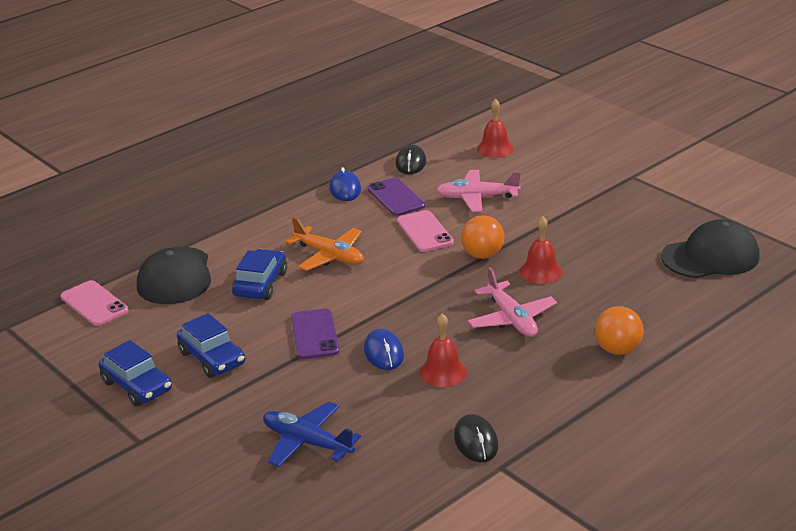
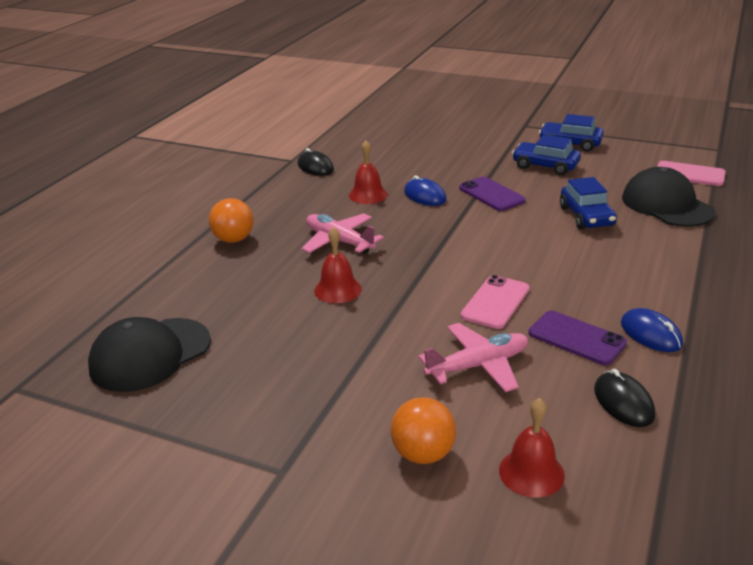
camera: 155 degrees right, 0 degrees up
blue plane [263,402,361,467] -> none
orange plane [285,217,363,271] -> none
pink phone [397,210,454,252] -> pink phone turned 75 degrees clockwise [461,275,530,329]
orange ball [461,215,504,259] -> orange ball moved to [390,397,456,464]

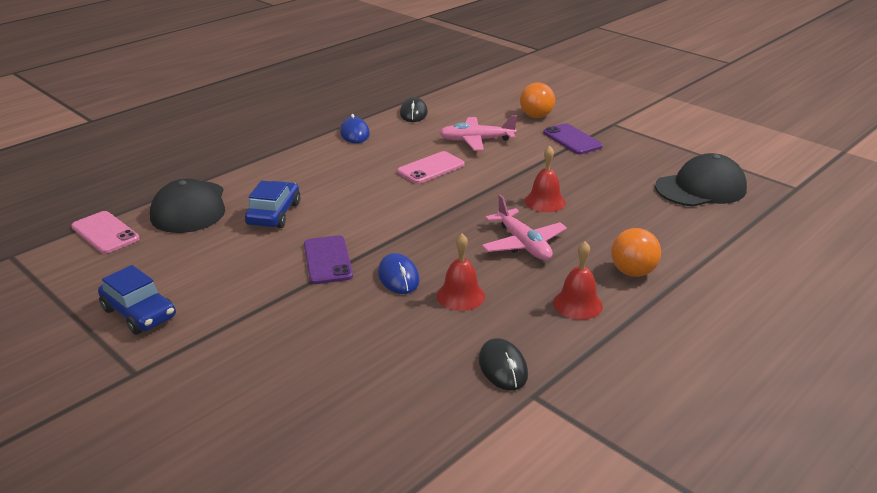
camera: 160 degrees left, 0 degrees up
red bell [499,398,565,498] -> red bell moved to [553,241,603,320]
blue car [512,134,581,175] -> none
purple phone [528,311,627,365] -> purple phone moved to [543,123,603,154]

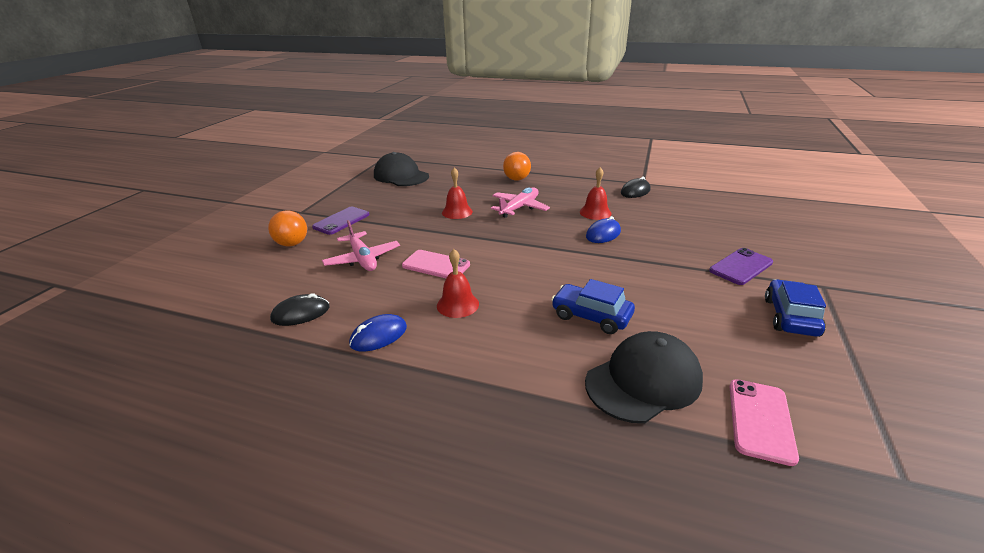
camera: 115 degrees left, 0 degrees up
blue car [245,181,300,228] -> blue car turned 45 degrees clockwise [551,279,635,334]
purple phone [304,235,353,284] -> purple phone moved to [709,248,773,285]
red bell [553,241,603,320] -> red bell moved to [437,249,479,318]

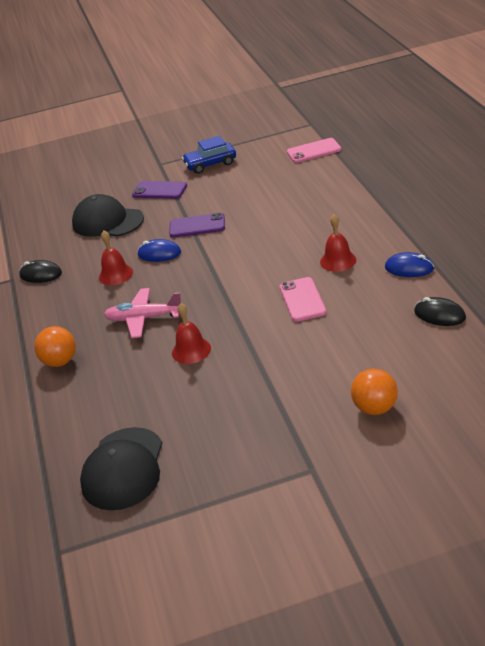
camera: 120 degrees left, 5 degrees up
purple phone [312,207,369,235] -> purple phone moved to [169,213,225,238]
pink plane [322,220,400,271] -> none
blue car [551,279,635,334] -> none
black cap [585,331,703,423] -> black cap moved to [72,194,144,237]

